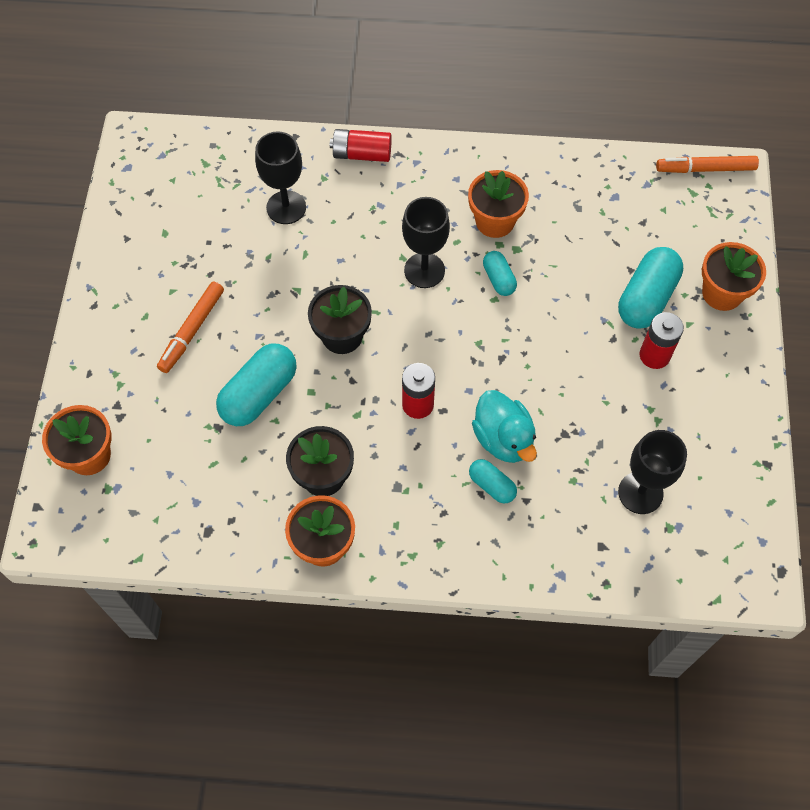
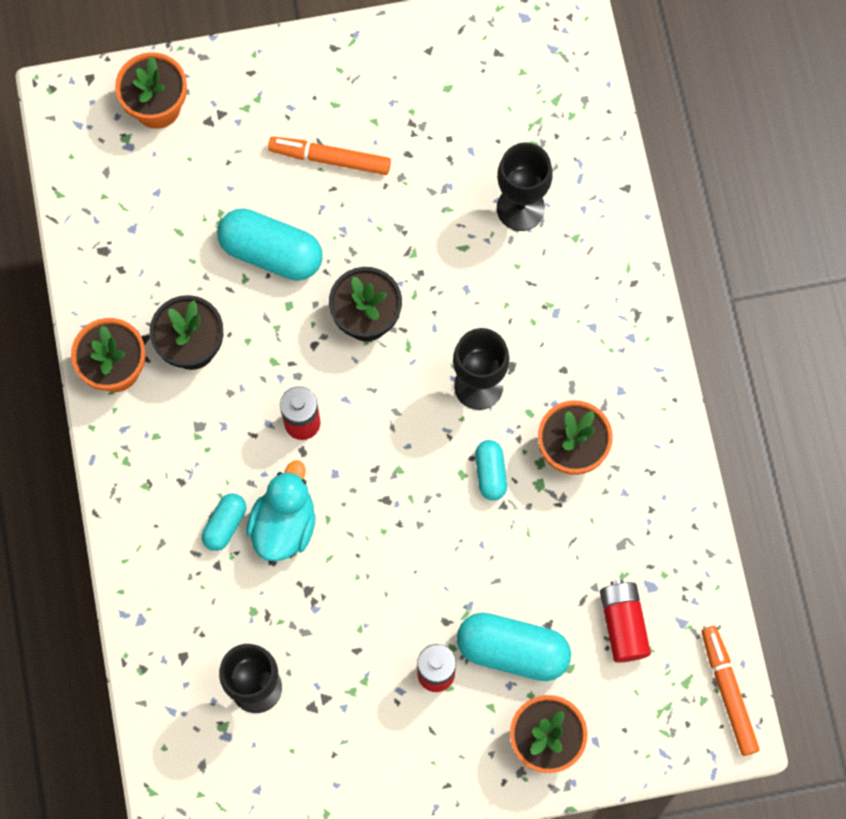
camera: 75 degrees right, 10 degrees up
red battery [330,129,392,162] -> red battery moved to [600,580,651,663]
turquoise duck [472,390,537,463] -> turquoise duck turned 150 degrees clockwise [246,461,316,561]
turquoise capsule [483,251,517,296] -> turquoise capsule turned 60 degrees counterclockwise [475,440,507,501]

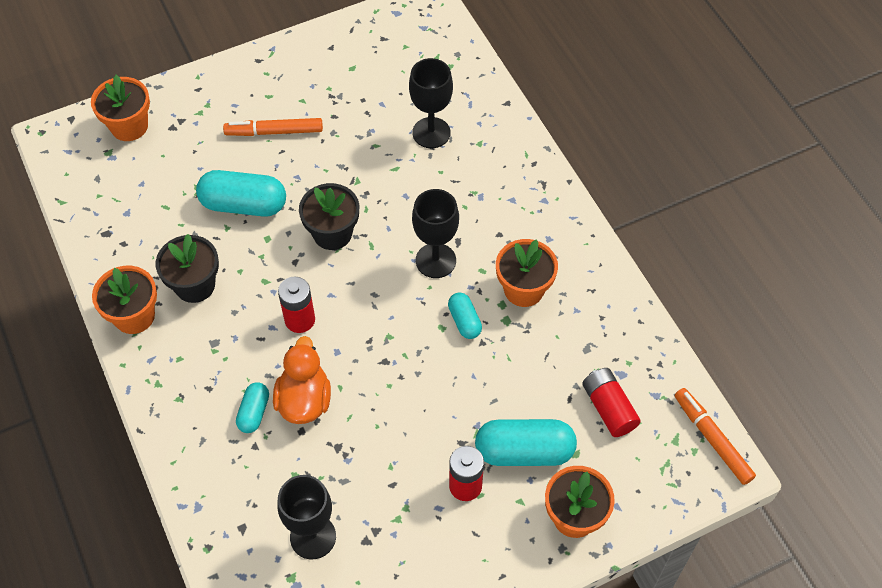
camera: 15 degrees left, 15 degrees down
turquoise duck [246,461,316,561] -> orange duck [273,336,331,424]

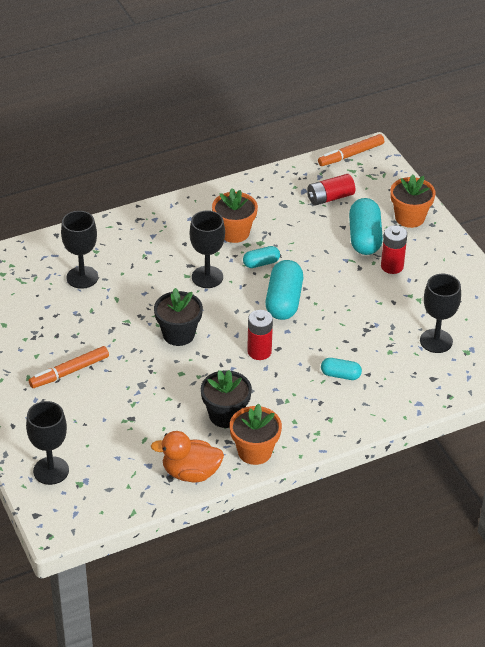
camera: 90 degrees left, 15 degrees down
orange flower pot [91,75,150,141] -> black goblet [26,401,69,485]
turquoise capsule [196,170,286,217] -> turquoise capsule moved to [265,260,303,320]
orange marker [223,118,323,136] -> orange marker turned 60 degrees clockwise [29,346,109,388]
orange duck [273,336,331,424] -> orange duck moved to [151,431,224,482]

